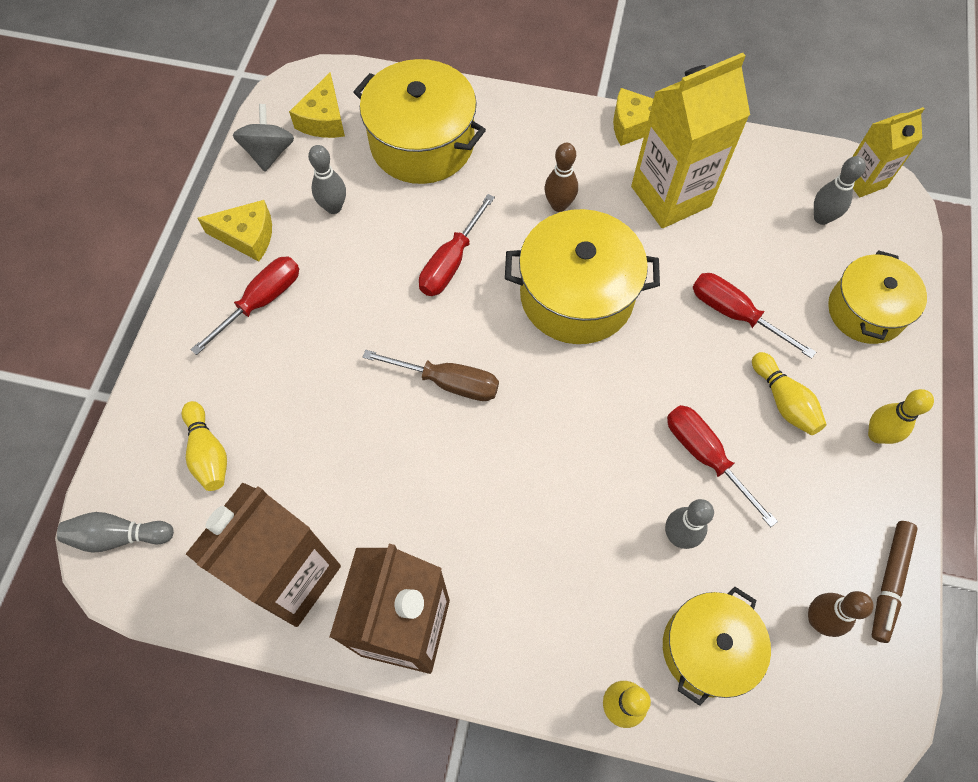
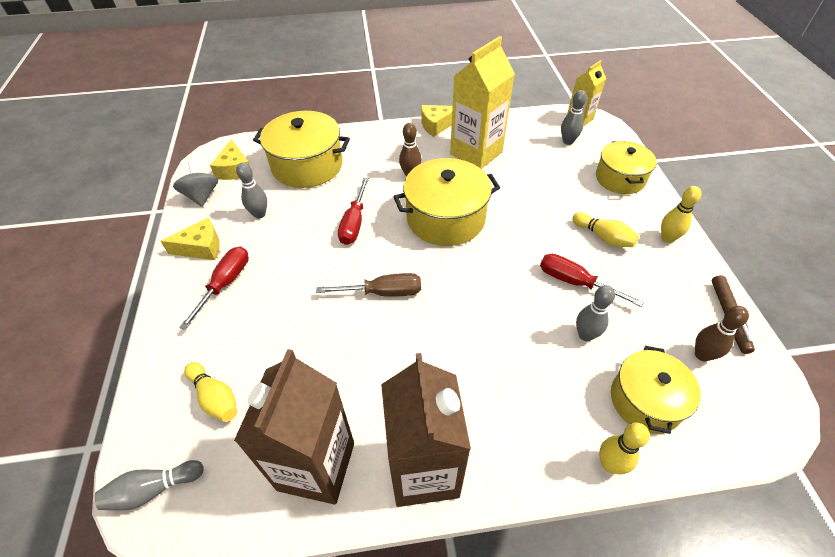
camera: 20 degrees left, 15 degrees down
red screwdriver [692,273,816,359] -> none

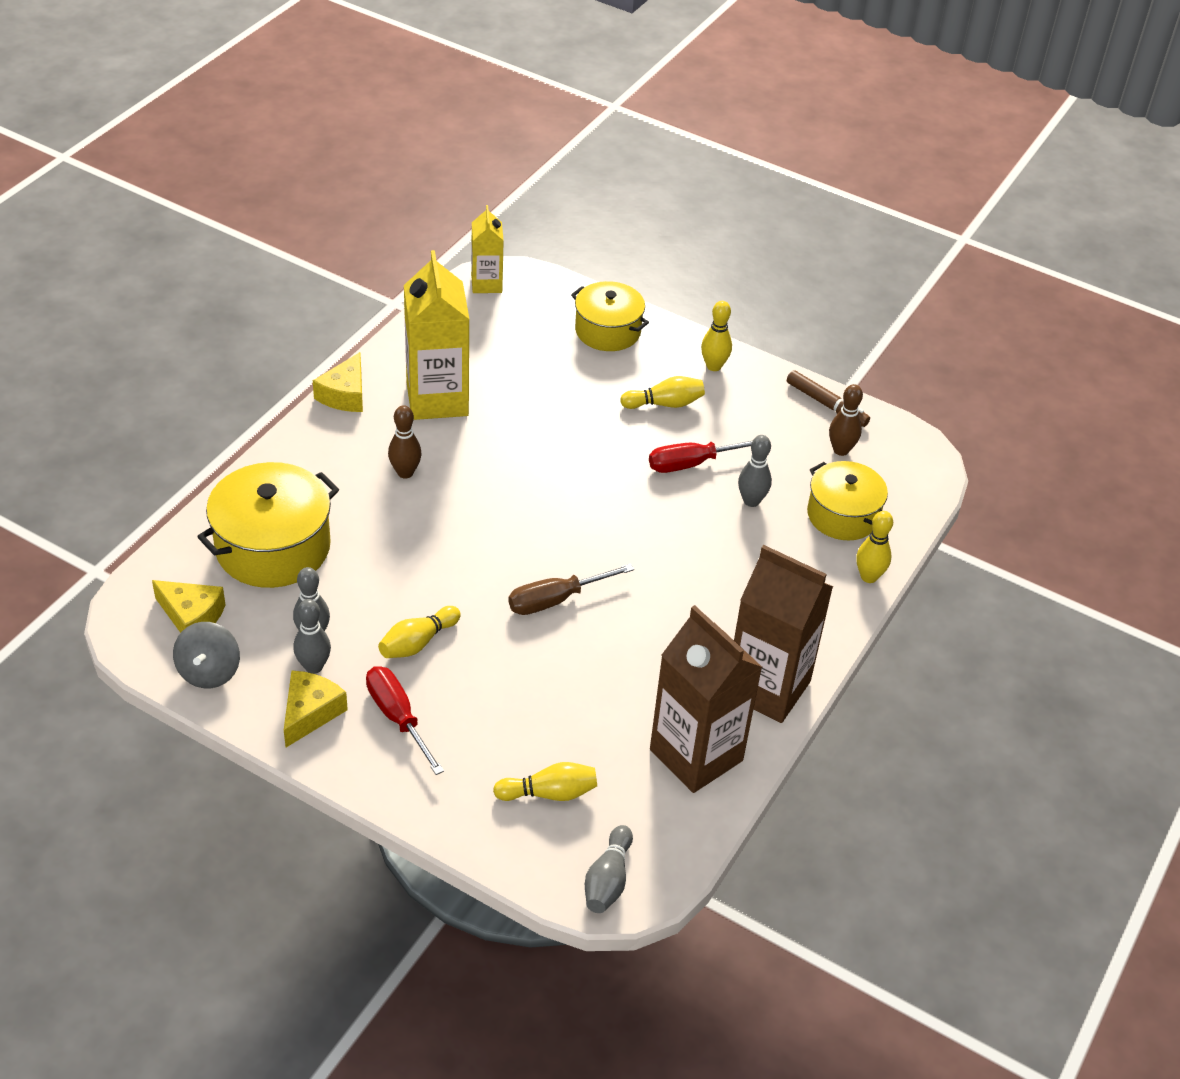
camera: 55 degrees left, 5 degrees down
grey spinning top [173,161,218,207] -> grey spinning top turned 105 degrees counterclockwise [173,622,240,688]
brown screwdriver [316,273,421,297] -> brown screwdriver turned 150 degrees counterclockwise [508,564,634,615]
red screwdriver [338,178,369,245] -> none
yellow pot [393,158,500,246] -> none
grey bowling pin [561,90,587,145] -> grey bowling pin moved to [293,599,331,674]
none -> yellow bowling pin [378,606,461,658]

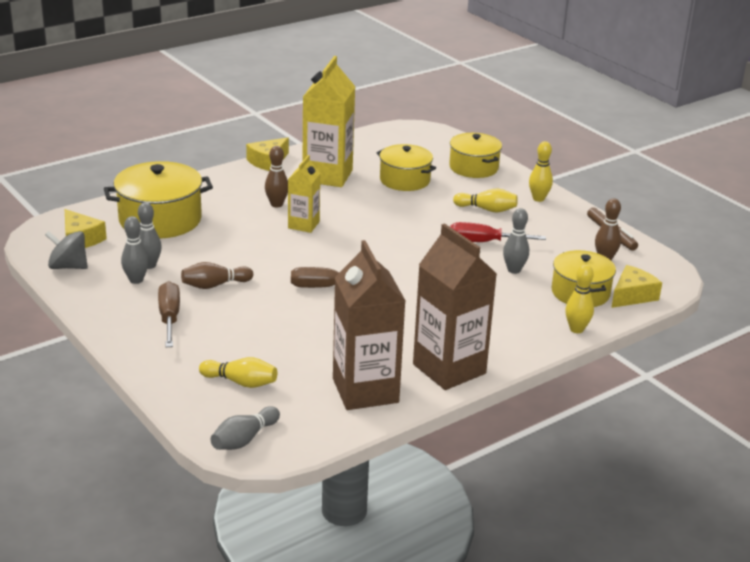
camera: 25 degrees right, 15 degrees down
grey spinning top [173,622,240,688] -> grey spinning top turned 75 degrees clockwise [45,231,88,269]
yellow cheese [284,671,348,747] -> yellow cheese moved to [611,265,662,308]
red screwdriver [366,666,444,775] -> brown screwdriver [158,281,180,347]
yellow bowling pin [378,606,461,658] -> brown bowling pin [181,262,253,289]
yellow carton [471,205,504,293] -> yellow carton moved to [288,155,320,233]
none -> yellow pot [377,144,436,191]

